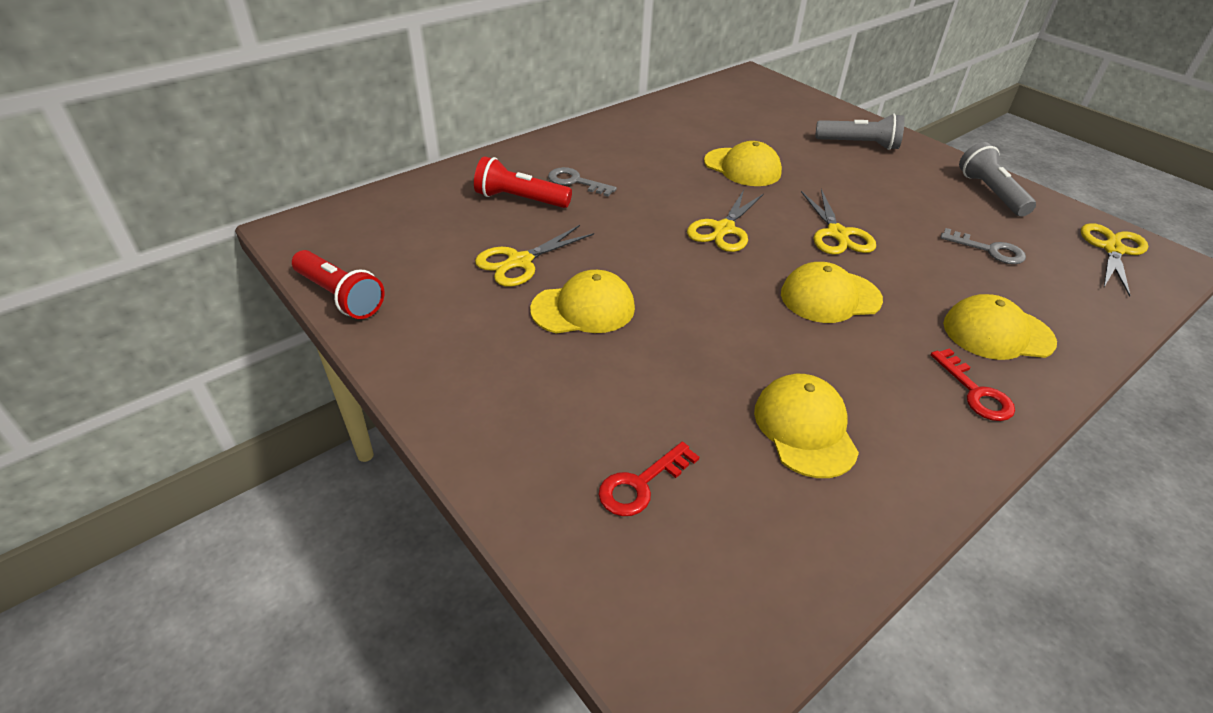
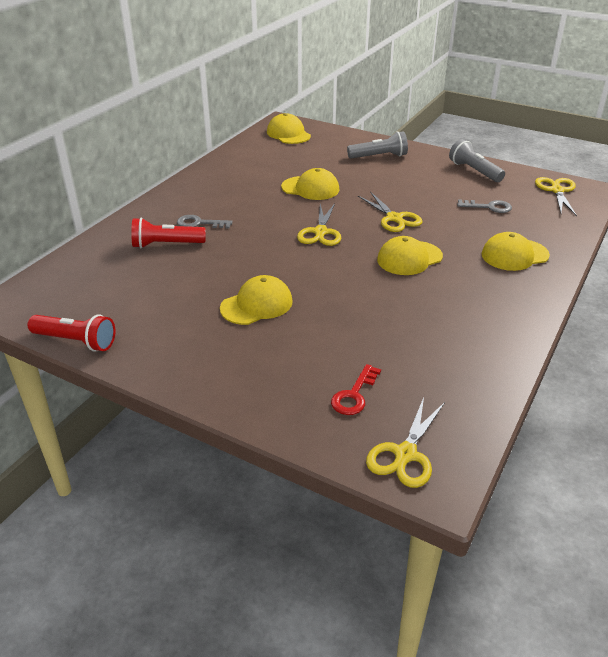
camera: 20 degrees left, 5 degrees down
yellow scissors [475,225,594,287] -> yellow scissors moved to [366,397,445,488]
yellow cap [754,374,859,478] -> yellow cap moved to [267,113,311,144]
red key [931,348,1015,421] -> none

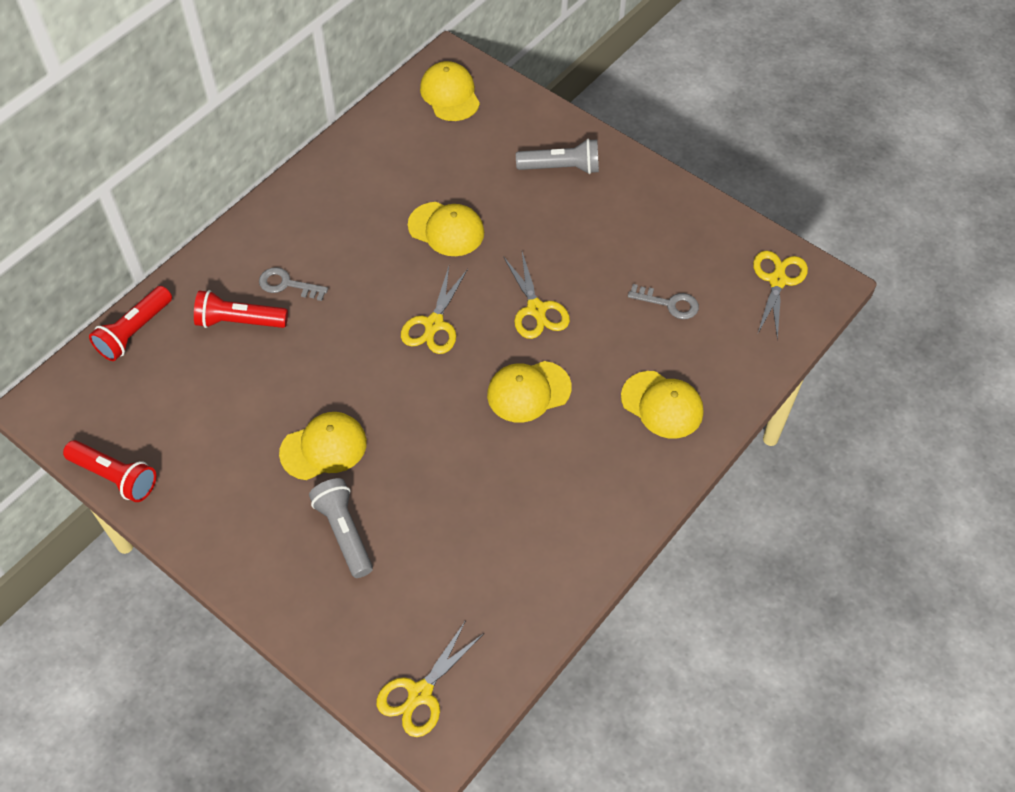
camera: 10 degrees right, 20 degrees up
red key [331,364,381,415] -> none
grey flashlight [449,139,505,182] -> grey flashlight moved to [309,478,373,578]
yellow cap [481,232,550,271] -> yellow cap turned 135 degrees counterclockwise [621,371,703,439]
none -> red flashlight [89,286,172,361]

